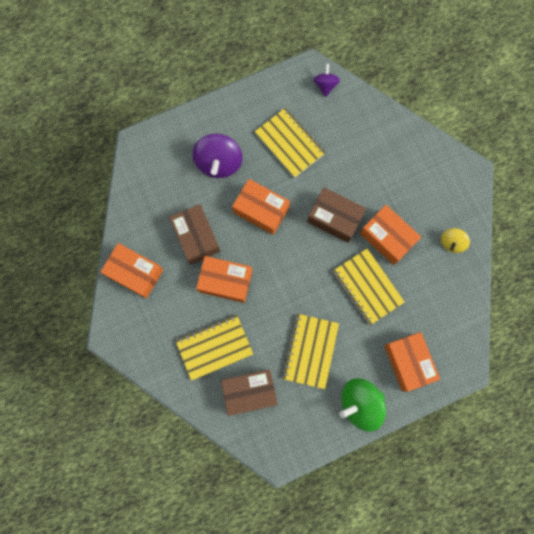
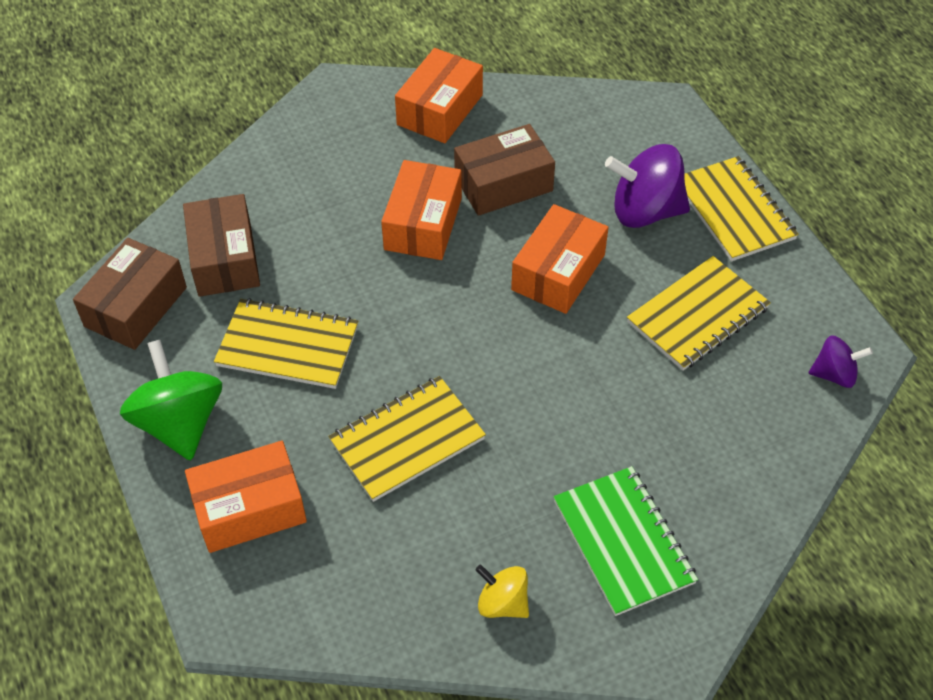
camera: 90 degrees right, 25 degrees down
yellow notebook [175,315,253,381] -> yellow notebook moved to [684,156,799,261]
brown box [307,188,366,243] -> brown box moved to [73,238,187,350]
orange box [360,205,421,265] -> none
none -> green notebook [554,466,698,616]

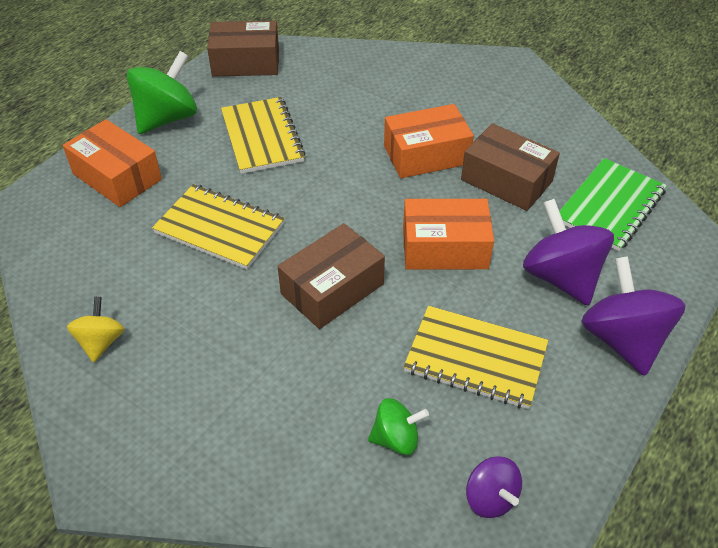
camera: 60 degrees right, 5 degrees down
brown box [183,194,260,297] -> brown box moved to [277,223,385,329]
orange box [395,48,483,143] -> none
green notebook [554,466,698,616] -> green notebook moved to [559,158,667,251]
yellow notebook [684,156,799,261] -> purple spinning top [581,256,686,376]
none -> green spinning top [368,398,429,455]

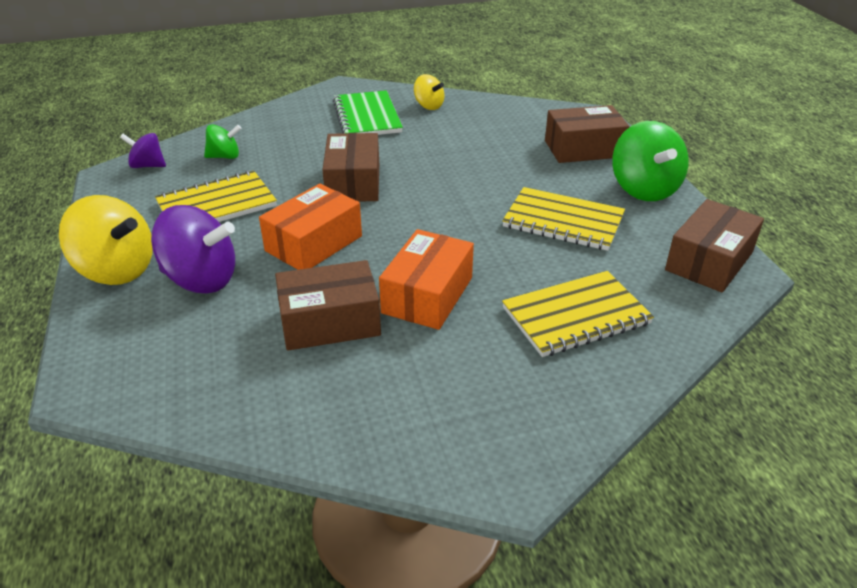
camera: 130 degrees right, 10 degrees down
orange box [63,119,162,207] -> brown box [545,105,630,163]
yellow notebook [152,184,285,270] -> yellow notebook moved to [502,271,654,357]
green spinning top [368,398,429,455] -> green spinning top turned 135 degrees counterclockwise [204,124,242,159]
green notebook [559,158,667,251] -> green notebook moved to [333,90,403,135]
purple spinning top [581,256,686,376] -> yellow spinning top [59,195,153,285]

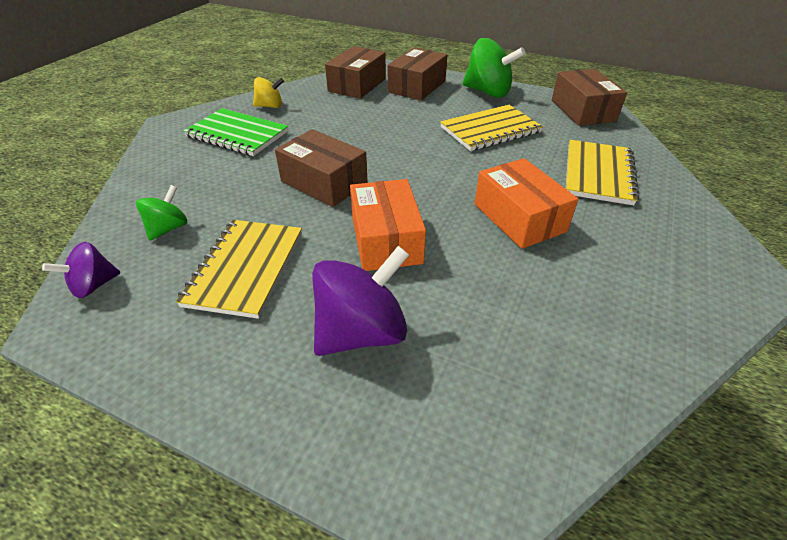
camera: 50 degrees left, 5 degrees up
yellow spinning top [59,195,153,285] -> none
brown box [275,260,381,351] -> brown box moved to [325,46,386,99]

